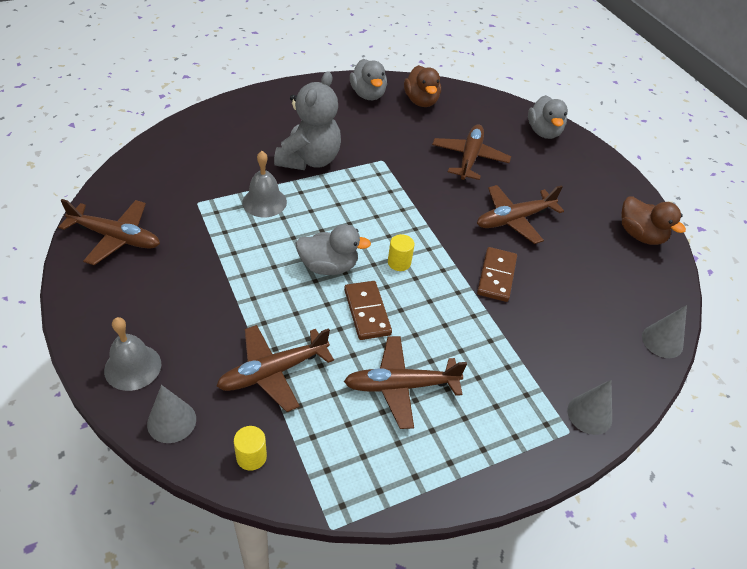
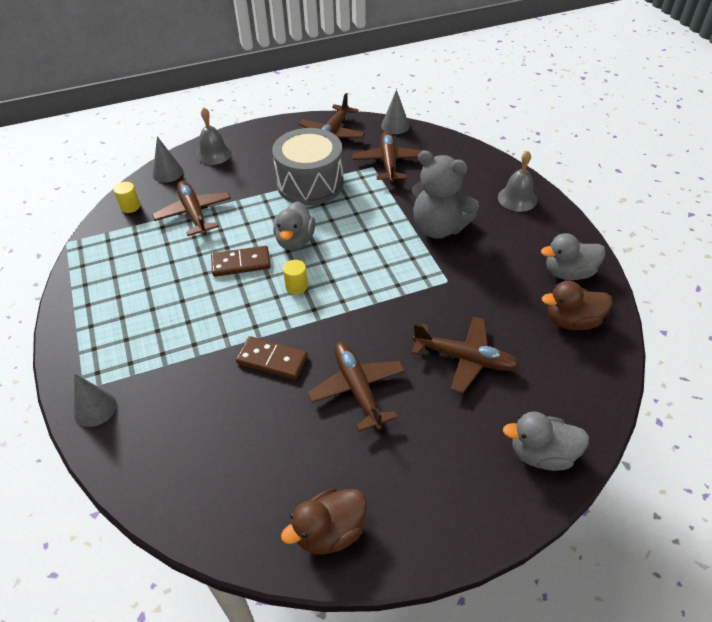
camera: 100 degrees right, 0 degrees up
grey bell [242,151,287,217] -> grey bell moved to [498,151,537,212]
brown plane [344,336,467,429] -> brown plane moved to [353,131,422,183]
grey cone [642,305,687,358] -> grey cone moved to [381,89,410,134]
none -> grey drum [272,128,344,206]

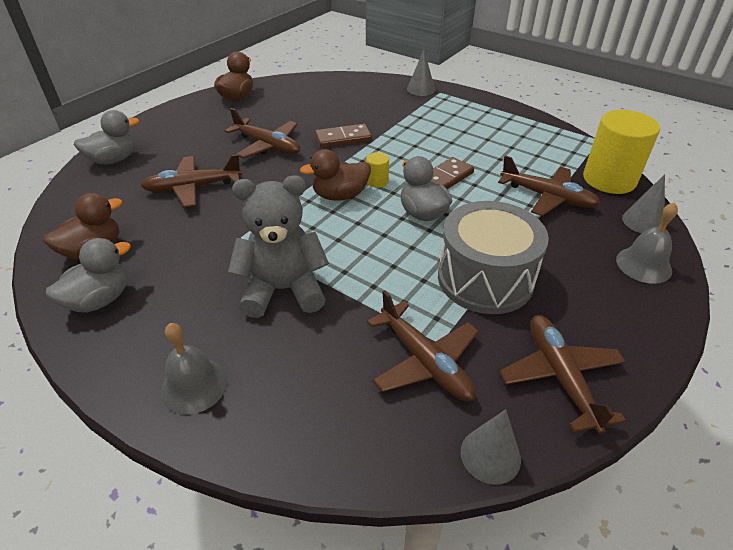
camera: 145 degrees right, 5 degrees down
yellow cylinder [114,182,140,213] -> yellow cylinder [583,110,660,194], size x2.32
none -> brown duck [300,149,371,201]

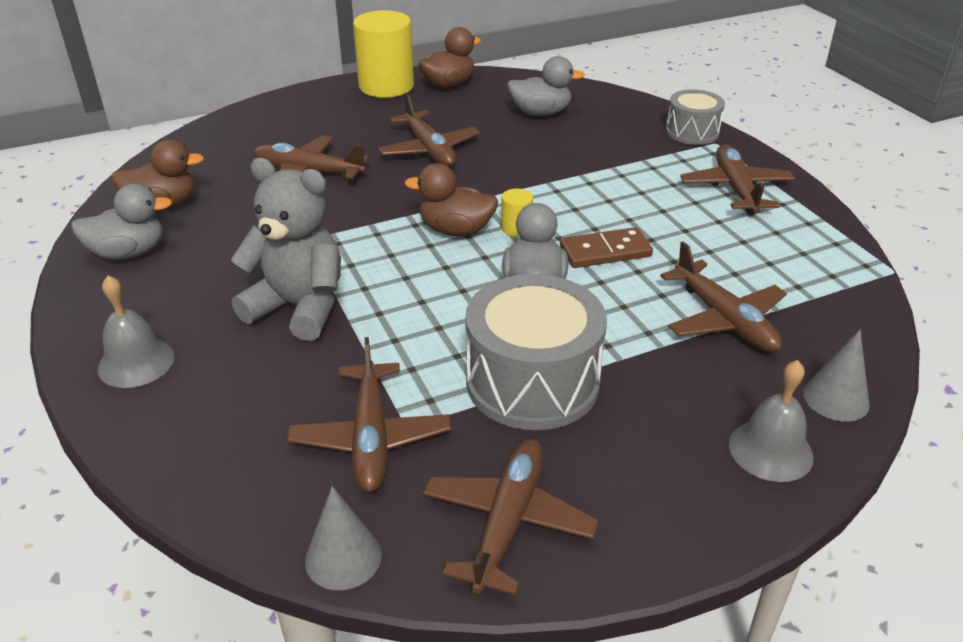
camera: 30 degrees right, 5 degrees down
grey duck [74,110,139,165] -> grey duck moved to [507,56,585,116]
brown domino [315,124,372,148] -> none
grey cone [407,50,435,96] -> grey drum [666,89,725,145]
yellow cylinder [583,110,660,194] -> yellow cylinder moved to [353,10,414,98]
none -> brown plane [680,144,795,213]

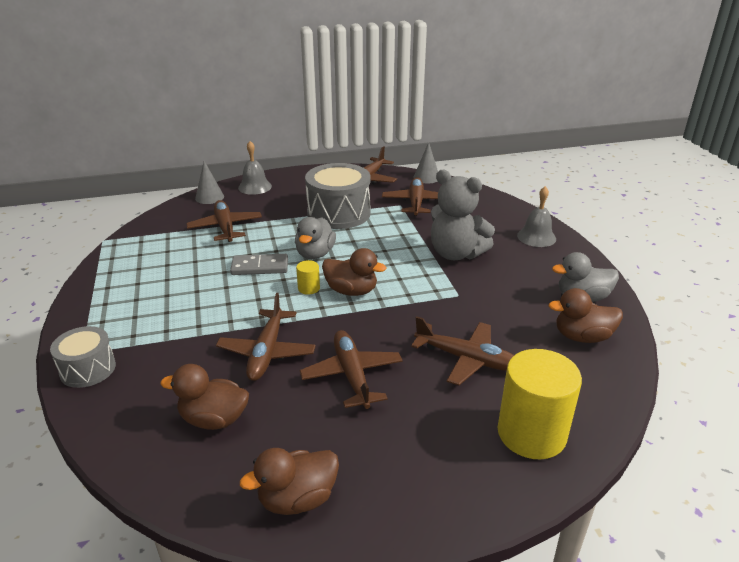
camera: 170 degrees left, 5 degrees down
yellow cylinder [353,10,414,98] -> yellow cylinder moved to [498,349,582,459]
grey duck [507,56,585,116] -> brown duck [161,364,249,430]
brown domino [560,227,653,268] -> grey domino [230,254,288,275]
brown plane [680,144,795,213] -> brown plane moved to [216,293,316,381]

